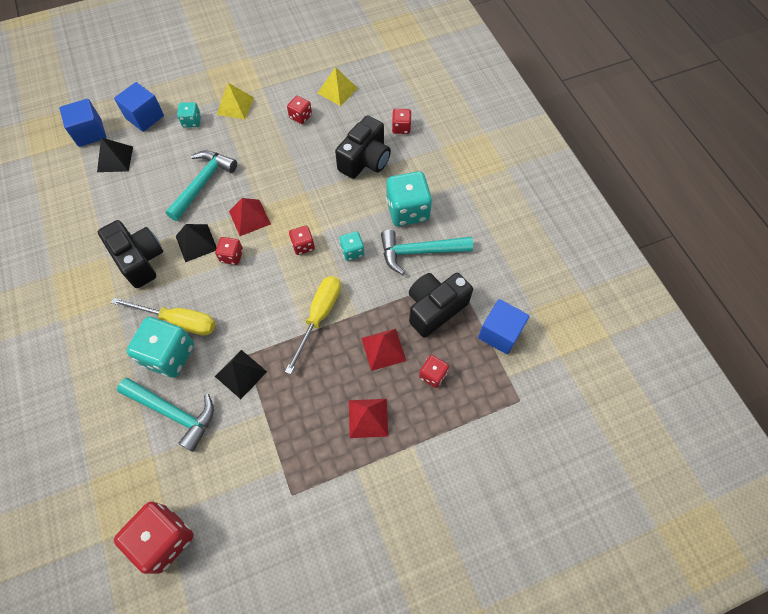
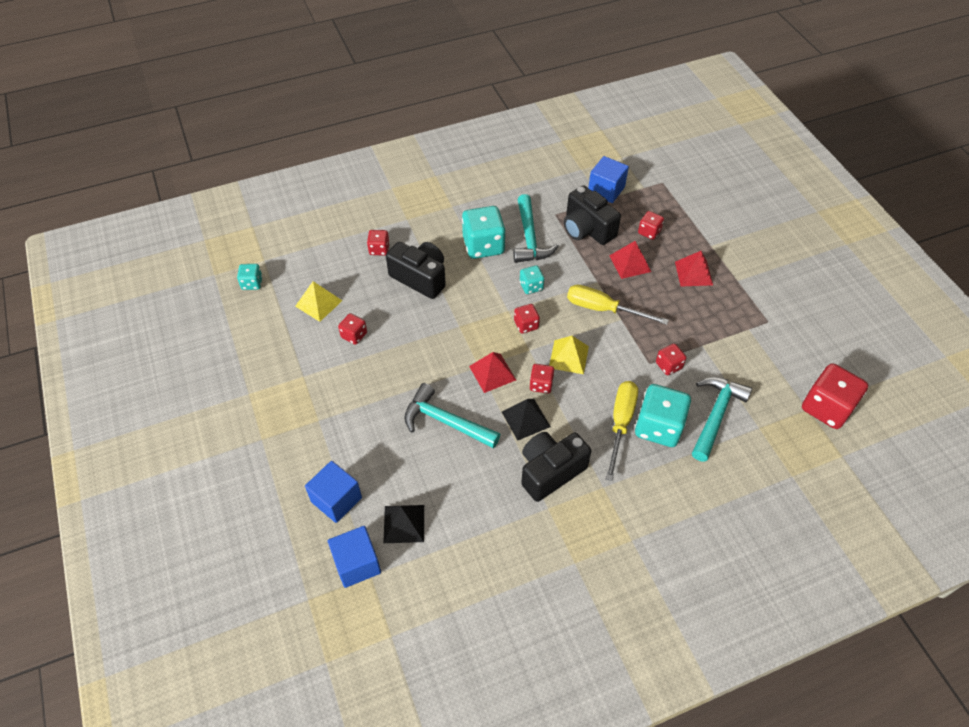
camera: 90 degrees left, 10 degrees down
turquoise dice [177,102,201,128] -> turquoise dice moved to [237,264,262,290]
black pyramid [215,350,267,399] -> red dice [656,344,686,375]
yellow pyramid [217,83,254,120] -> yellow pyramid moved to [549,336,589,374]

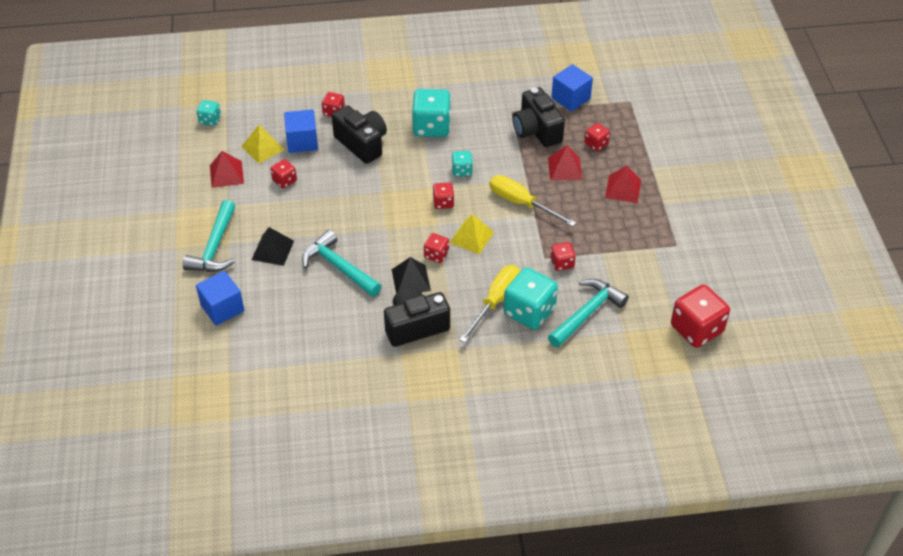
camera: 15 degrees right, 5 degrees down
blue cube [328,526,381,588] -> blue cube moved to [284,109,318,153]
black pyramid [383,505,424,543] -> black pyramid moved to [252,227,294,266]
red pyramid [469,352,516,393] -> red pyramid moved to [210,151,244,188]
turquoise hammer [513,194,559,263] -> turquoise hammer moved to [183,200,235,272]

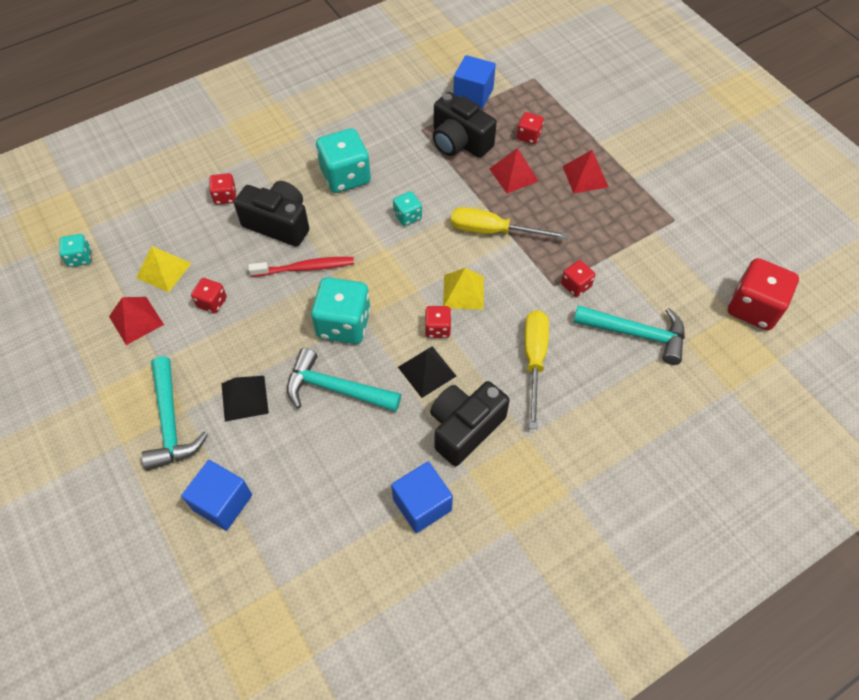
camera: 25 degrees left, 10 degrees up
blue cube [284,109,318,153] -> blue cube moved to [391,462,453,533]
red dice [433,182,454,209] -> none
turquoise dice [504,267,558,330] -> turquoise dice moved to [311,277,371,344]
turquoise hammer [548,279,629,348] -> turquoise hammer turned 90 degrees clockwise [573,305,685,365]
none -> red toothbrush [248,257,354,277]

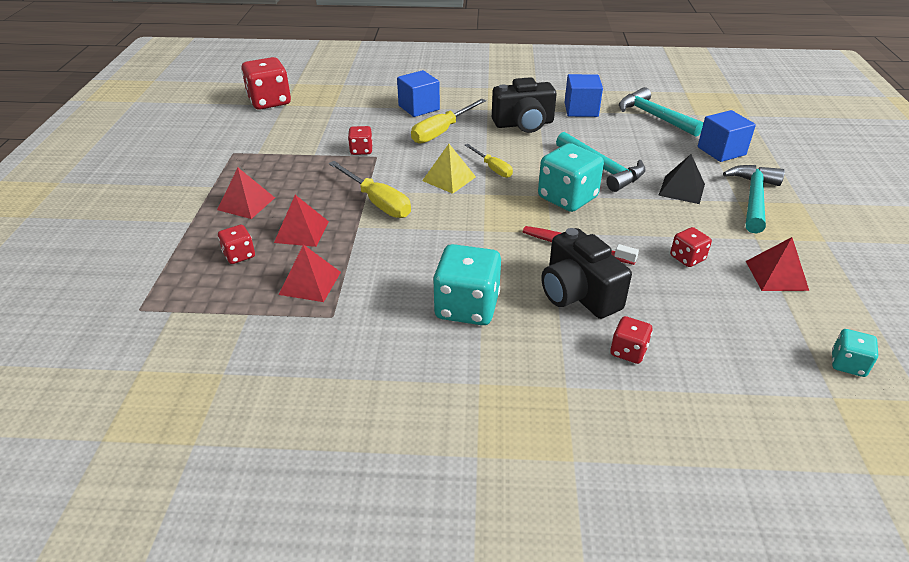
camera: 145 degrees left, 20 degrees down
yellow pyramid [136,246,192,292] -> none
turquoise dice [393,191,422,226] -> none
black pyramid [398,346,456,398] -> none
red dice [425,306,451,338] -> yellow screwdriver [465,144,513,178]
black camera [433,92,497,158] -> red pyramid [279,244,341,302]
blue cube [453,55,496,109] -> blue cube moved to [397,70,440,117]
turquoise hammer [573,305,685,365] -> turquoise hammer moved to [619,87,703,137]

